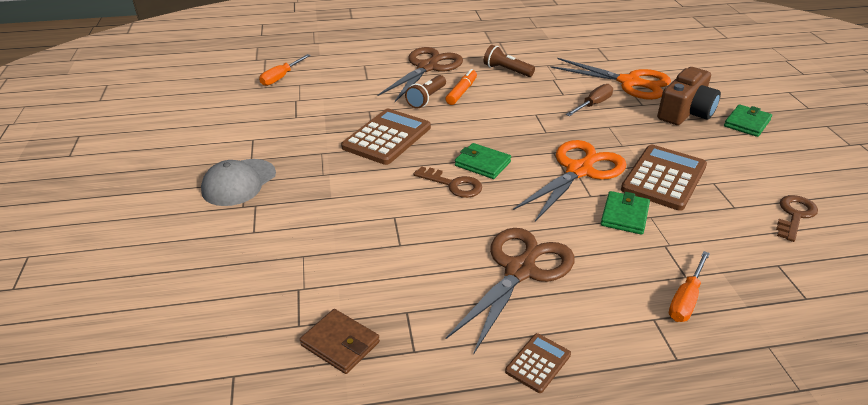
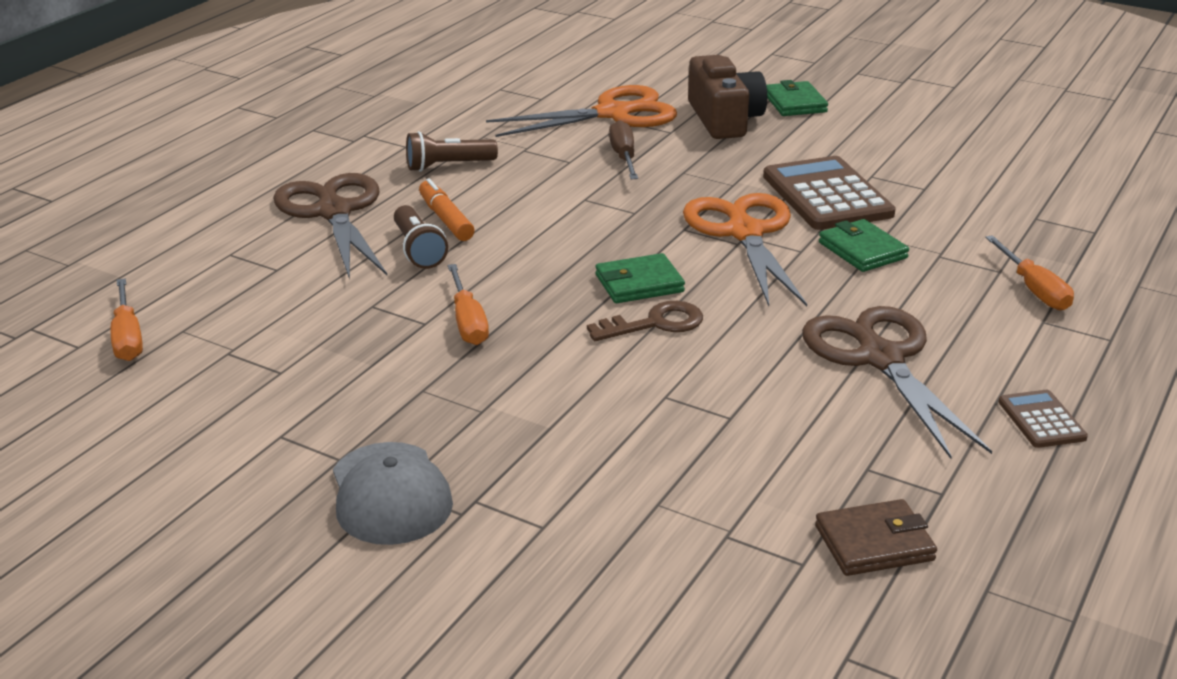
camera: 50 degrees left, 5 degrees down
brown calculator [341,109,431,165] -> orange screwdriver [448,264,489,345]
brown key [776,195,818,242] -> none

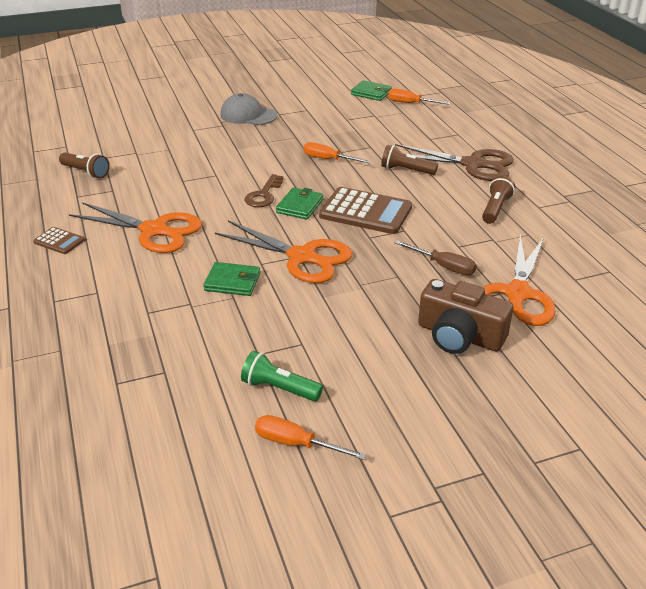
camera: 130 degrees right, 5 degrees up
orange marker [419,178,475,241] -> none
brown calculator [763,156,896,230] -> brown calculator moved to [319,187,412,234]
green wallet [766,80,828,116] -> green wallet moved to [351,80,392,101]
brown scissors [802,306,992,459] -> orange scissors [69,202,202,253]
brown wallet [815,499,937,576] -> brown flashlight [59,153,110,178]
orange screwdriver [985,235,1074,310] -> orange screwdriver moved to [255,415,366,460]
none -> green flashlight [241,351,323,401]

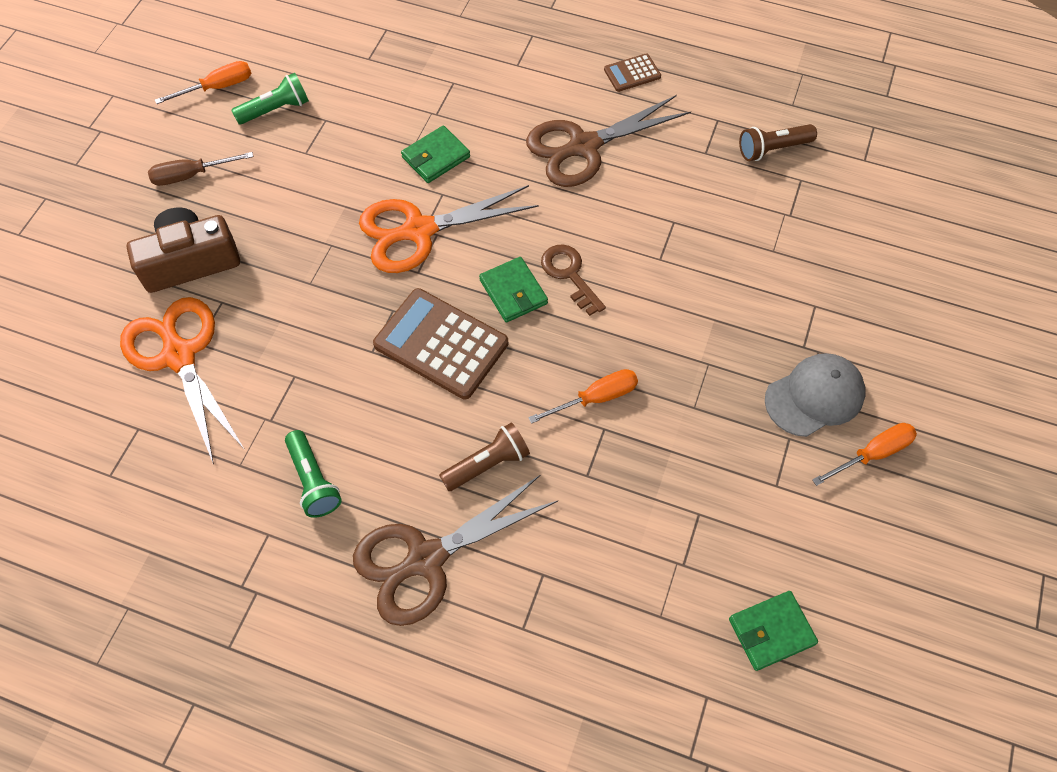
camera: 130 degrees right, 25 degrees up
orange scissors [69,202,202,253] -> brown scissors [526,95,691,187]
brown calculator [319,187,412,234] -> brown calculator turned 60 degrees clockwise [373,288,508,399]
orange screwdriver [388,89,450,105] -> orange screwdriver moved to [812,423,917,486]
brown screwdriver [395,240,476,275] -> brown screwdriver moved to [148,152,253,186]
brown flashlight [482,176,515,224] -> green flashlight [285,430,342,518]

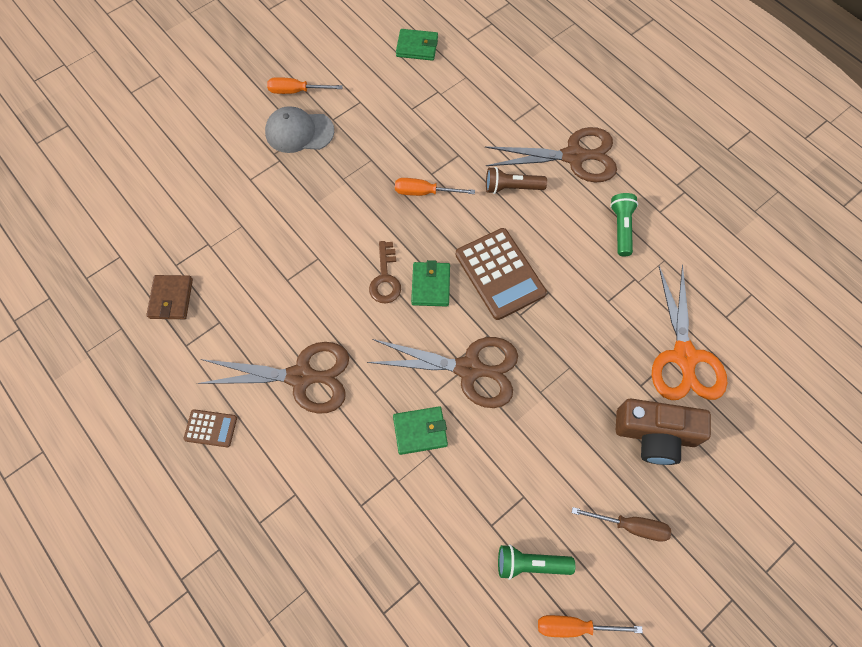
camera: 150 degrees left, 5 degrees up
orange scissors [359,185,539,273] -> brown scissors [367,337,518,408]
brown flashlight [739,124,817,161] -> brown wallet [147,275,193,319]

